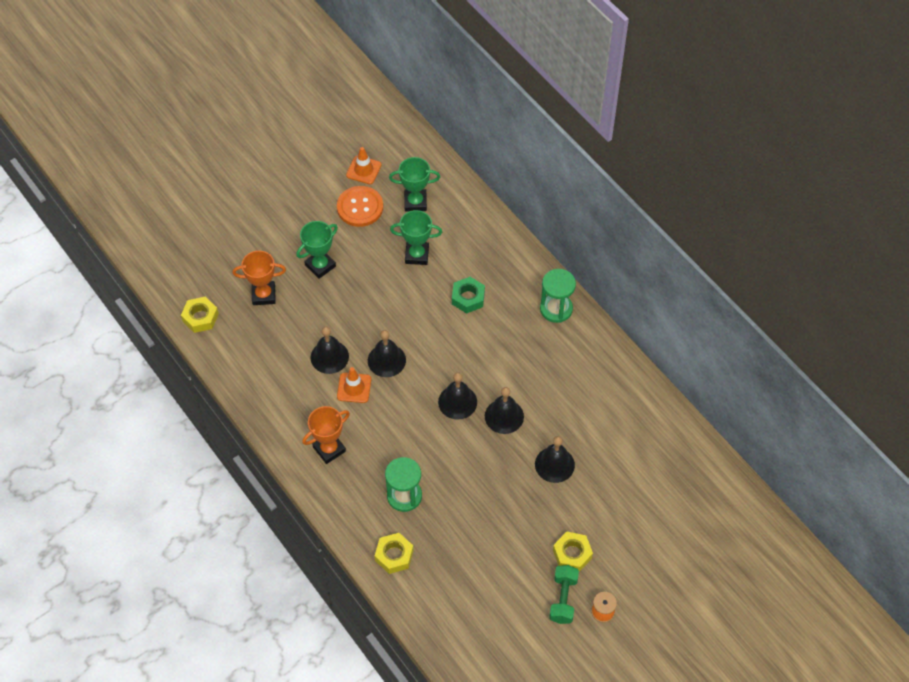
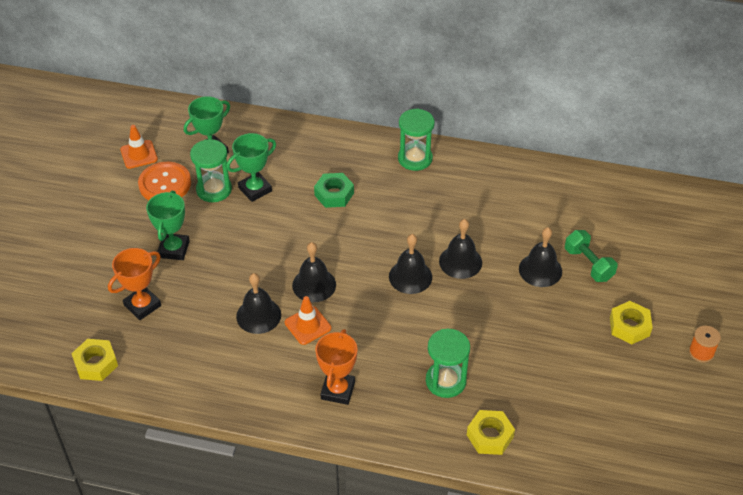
camera: 40 degrees left, 10 degrees down
green dumbbell [549,565,579,624] -> green dumbbell moved to [565,230,617,282]
none -> green hourglass [190,139,232,202]

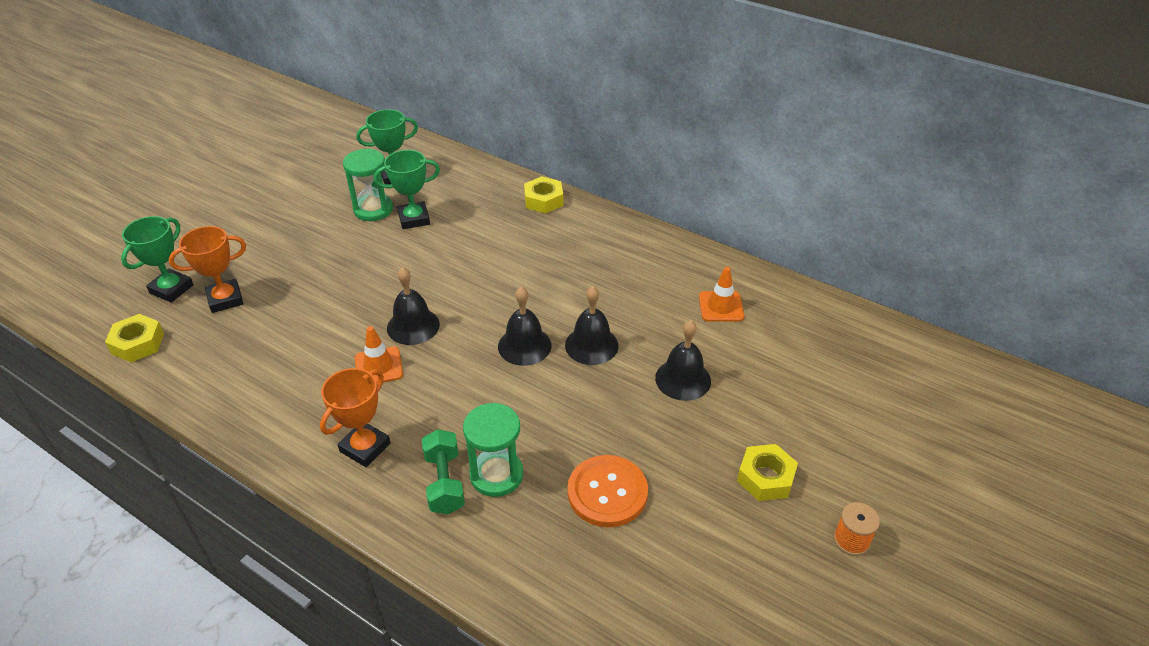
camera: 20 degrees right, 5 degrees down
orange traffic cone [120,125,158,169] -> orange traffic cone moved to [699,267,744,322]
orange button [138,162,191,200] -> orange button moved to [568,455,648,527]
green trophy [146,191,190,260] -> green trophy moved to [121,216,194,303]
black bell [236,273,281,334] -> none
green nut [314,173,354,208] -> none
green hourglass [398,108,435,171] -> none
yellow nut [467,410,515,455] -> yellow nut moved to [524,176,563,213]
green dumbbell [565,230,617,282] -> green dumbbell moved to [422,429,465,514]

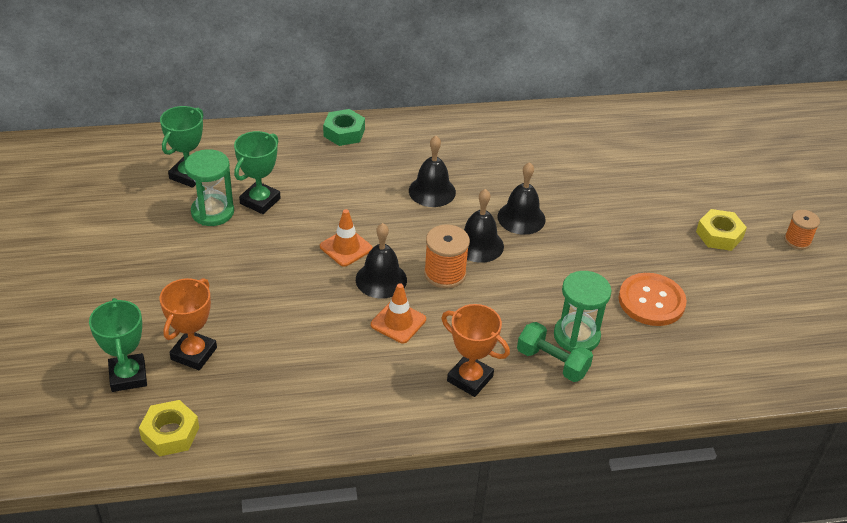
camera: 45 degrees left, 0 degrees up
orange trophy [320,368,391,467] -> orange trophy turned 45 degrees counterclockwise [441,304,510,397]
yellow nut [524,176,563,213] -> green nut [323,109,365,146]
black bell [655,320,711,401] -> black bell moved to [409,136,456,207]
orange traffic cone [699,267,744,322] -> orange traffic cone moved to [320,209,373,267]
none -> orange spool [424,225,470,289]

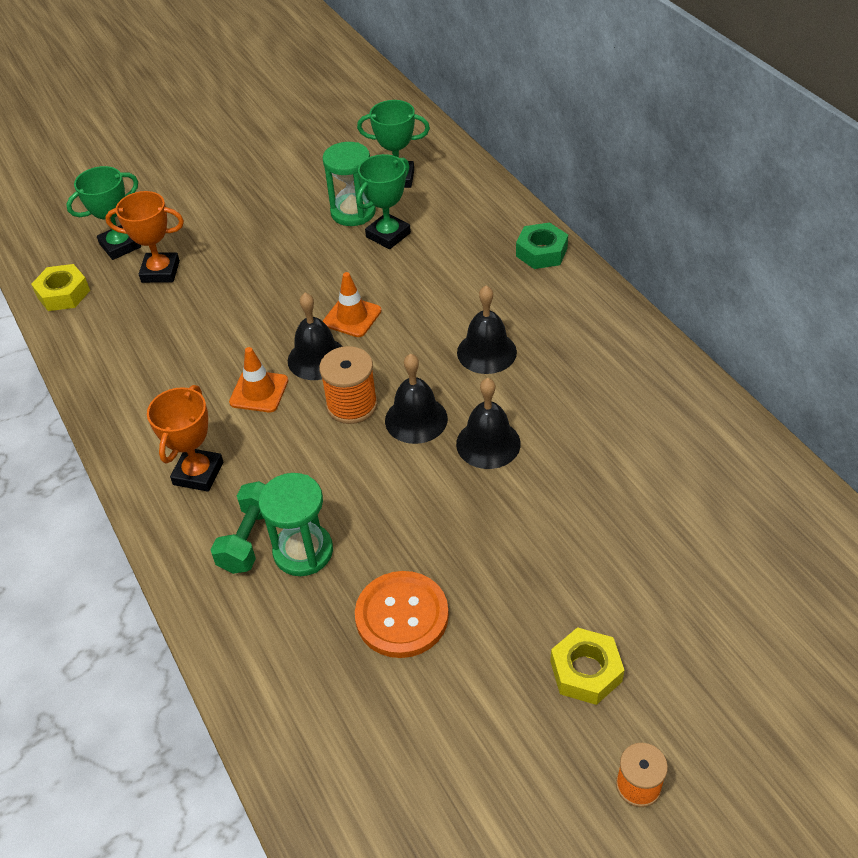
camera: 75 degrees right, 5 degrees up
green trophy [234,131,280,214] -> green trophy turned 60 degrees counterclockwise [356,154,411,249]

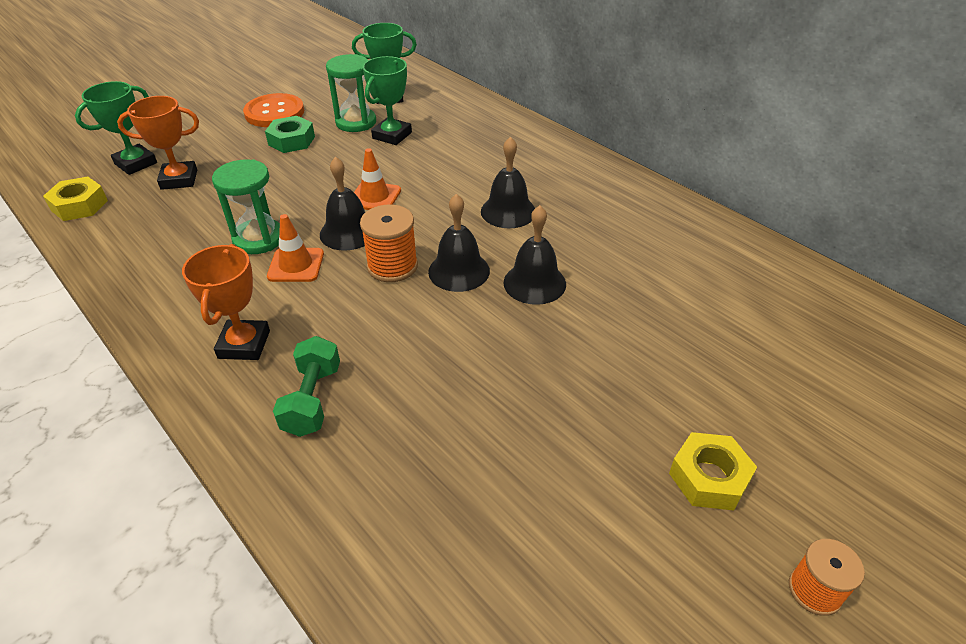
camera: 15 degrees left, 5 degrees down
green hourglass [258,473,333,576] -> green hourglass moved to [212,159,280,254]
orange button [355,571,449,658] -> orange button moved to [243,93,304,127]
green nut [516,222,568,269] -> green nut moved to [265,116,315,153]

